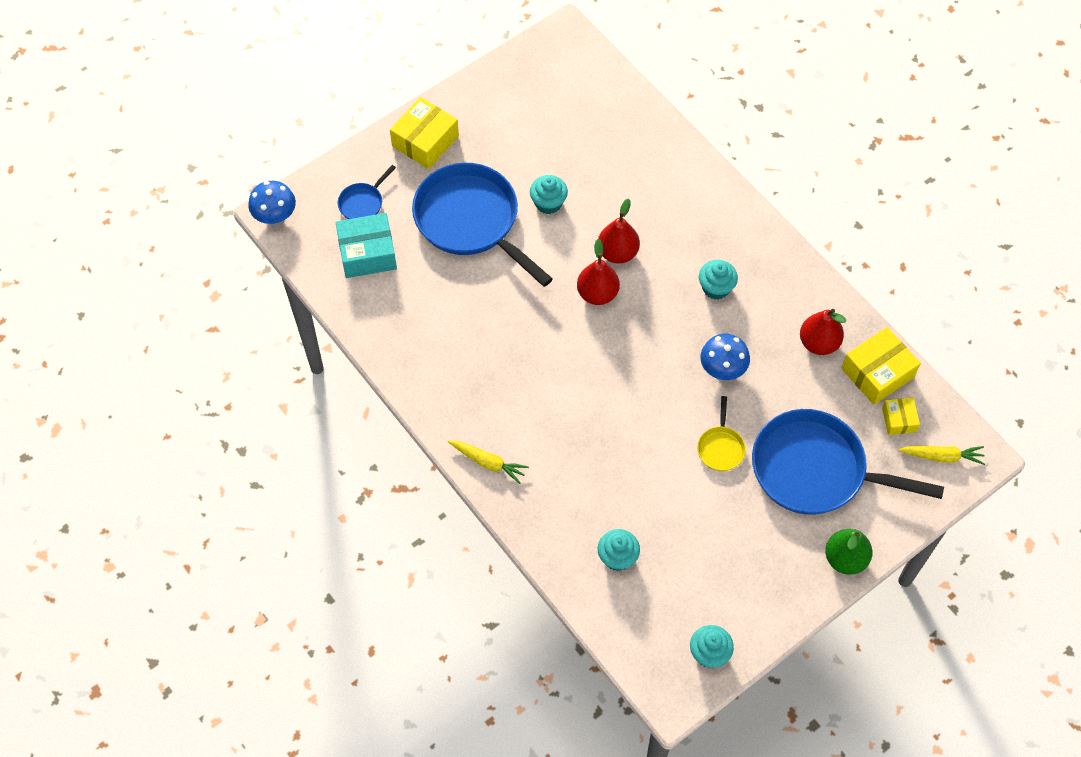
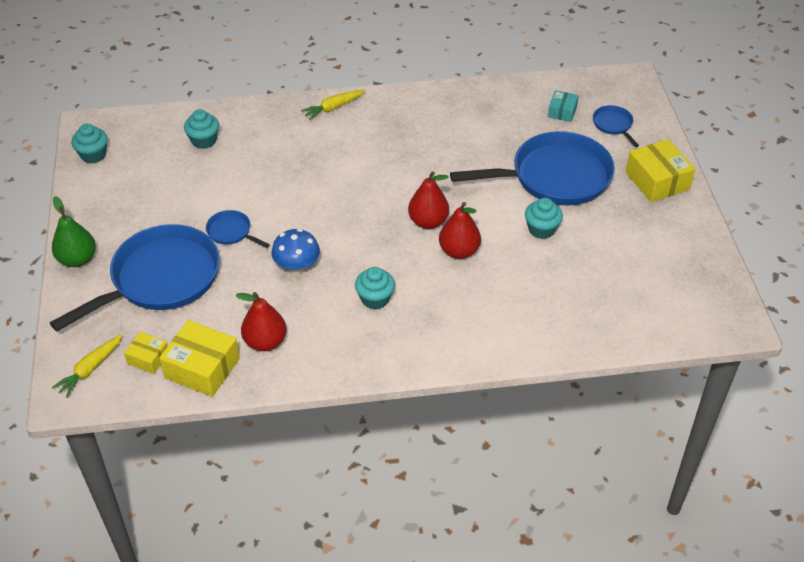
camera: 120 degrees right, 15 degrees down
blue mushroom [248,181,296,224] -> none
turquoise box [336,213,397,278] -> turquoise box [548,90,579,122], size x0.56
yellow pan [697,396,746,471] -> blue pan [206,210,270,248]
yellow box [841,327,921,405] -> yellow box turned 60 degrees counterclockwise [159,320,240,397]

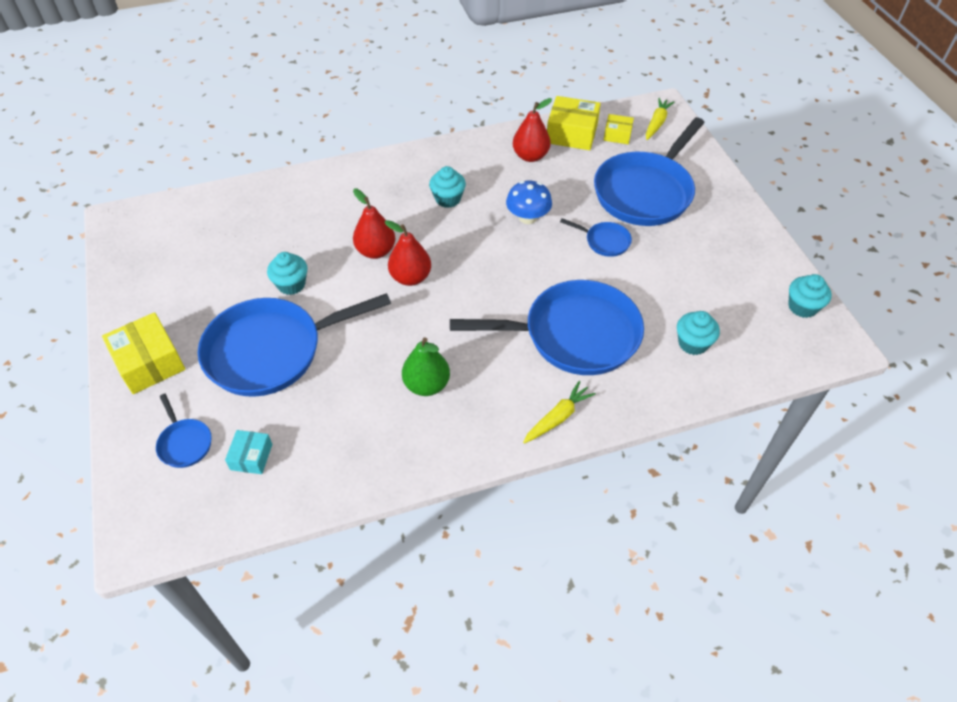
camera: 170 degrees right, 5 degrees up
green pear [52,196,96,267] -> green pear moved to [402,337,450,396]
none -> blue pan [450,280,644,375]

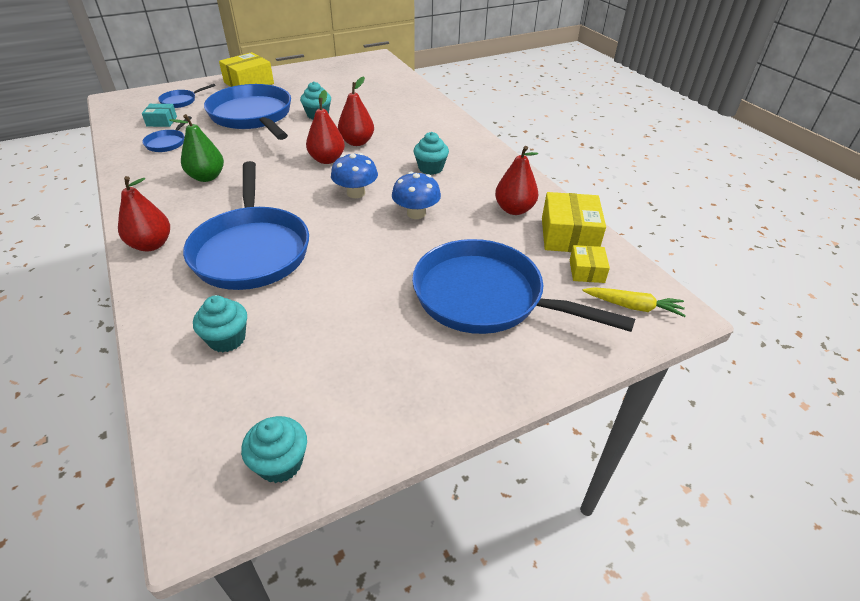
camera: 80 degrees right, 10 degrees down
yellow carrot [523,381,596,444] -> red pear [118,176,170,251]
blue pan [560,218,632,257] -> blue pan moved to [142,116,192,152]
none -> blue mushroom [331,153,378,198]

